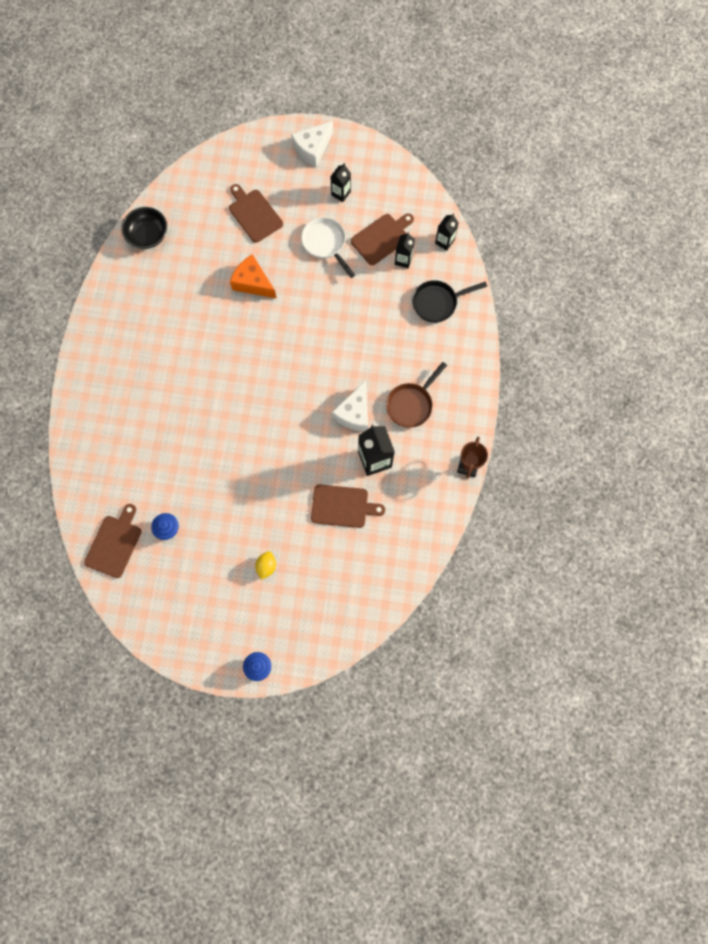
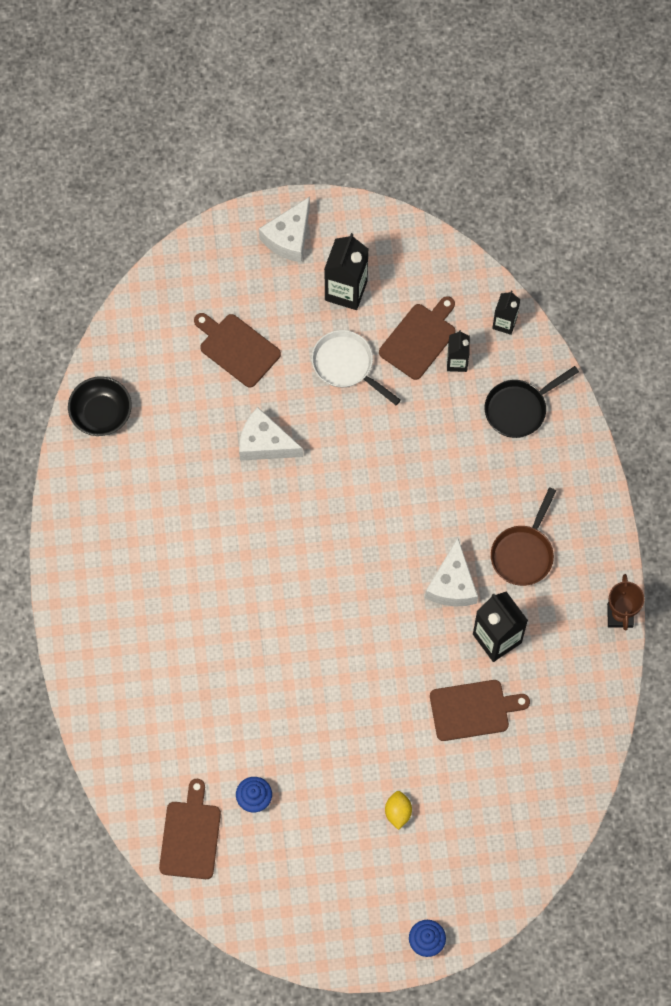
camera: 15 degrees left, 5 degrees down
orange cheese [230,254,277,299] -> white cheese [239,407,303,461]
black carton [330,163,351,202] -> black carton [324,233,369,310], size x1.71

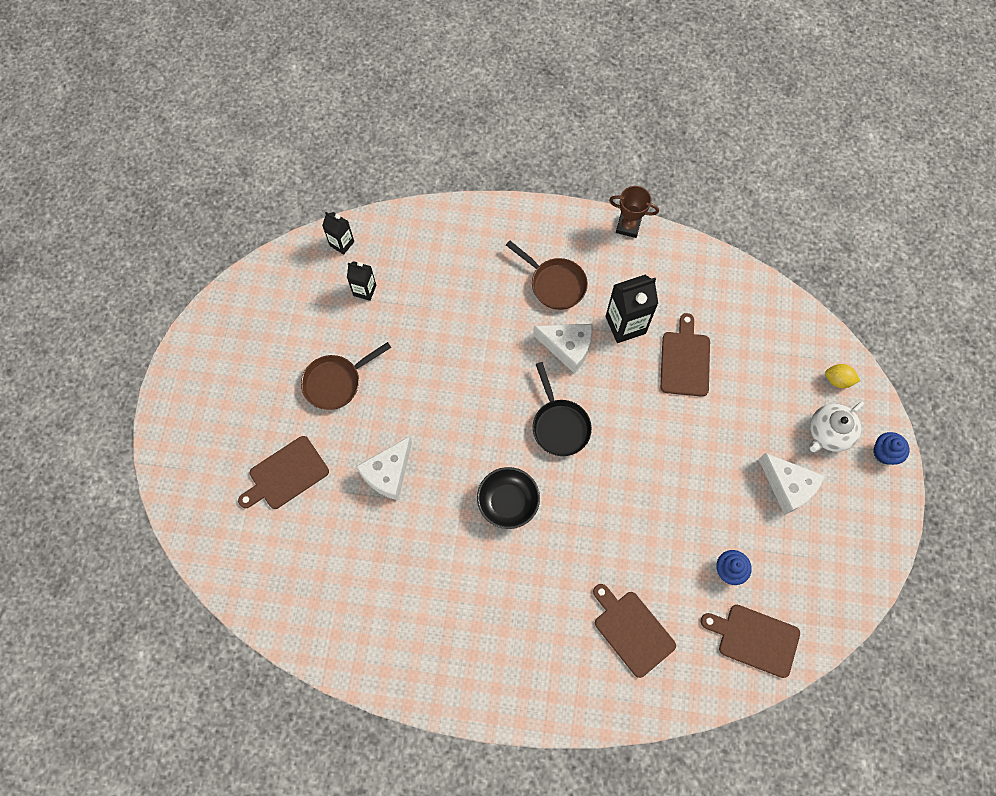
camera: 75 degrees left, 0 degrees up
black bowl [68,376,132,436] -> black bowl moved to [477,467,540,529]
white cheese [259,197,310,263] -> white cheese moved to [758,453,825,515]
white pan [312,330,401,405] -> brown pan [301,342,391,410]
black carton [324,233,369,310] -> none
brown cutting board [379,296,455,380] -> brown cutting board moved to [593,584,676,678]
yellow lemon [385,791,412,830] -> yellow lemon moved to [825,364,860,388]
black pan [485,366,579,438] -> black pan moved to [533,362,592,456]
none -> white teapot [809,401,864,452]

